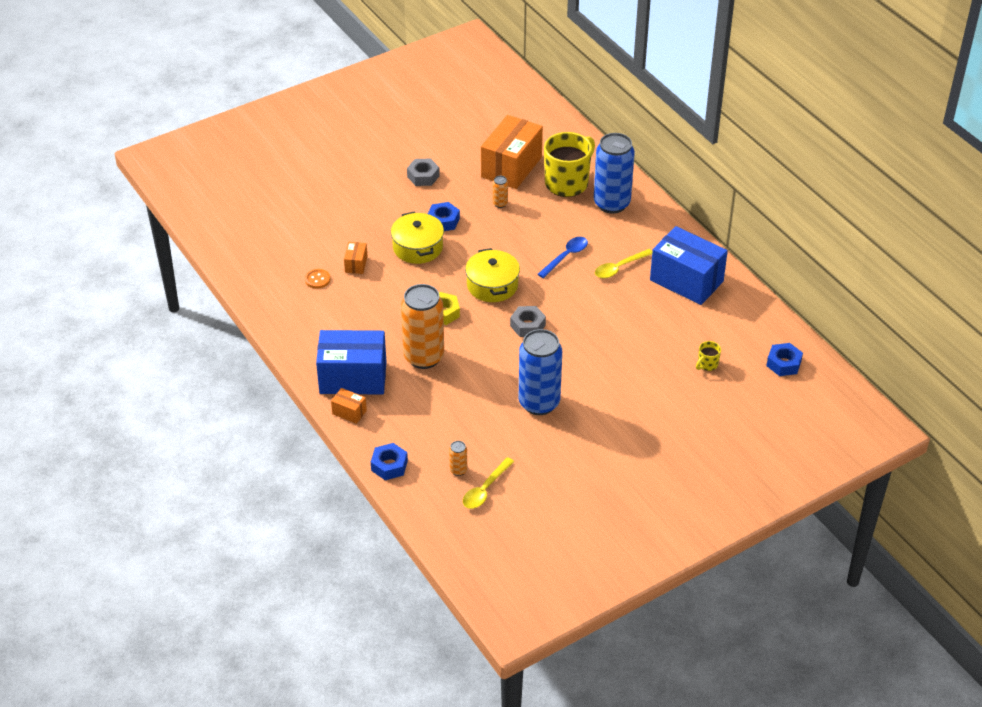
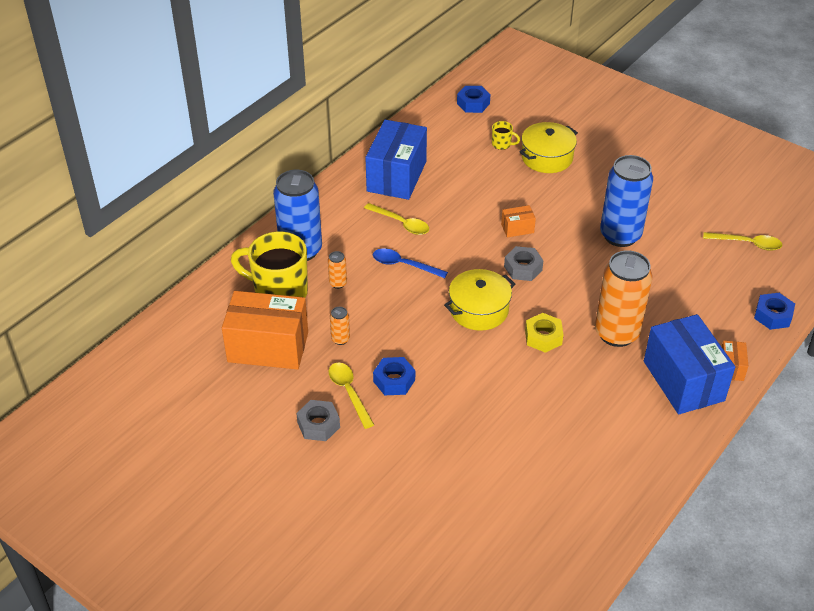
camera: 110 degrees left, 0 degrees up
orange button [305,269,330,289] -> none
orange box [344,242,367,274] -> orange box moved to [501,205,536,237]
yellow pot [391,211,444,264] -> yellow pot moved to [519,122,578,173]
orange can [449,441,467,476] -> orange can moved to [328,251,347,289]
none -> yellow spoon [329,362,374,429]

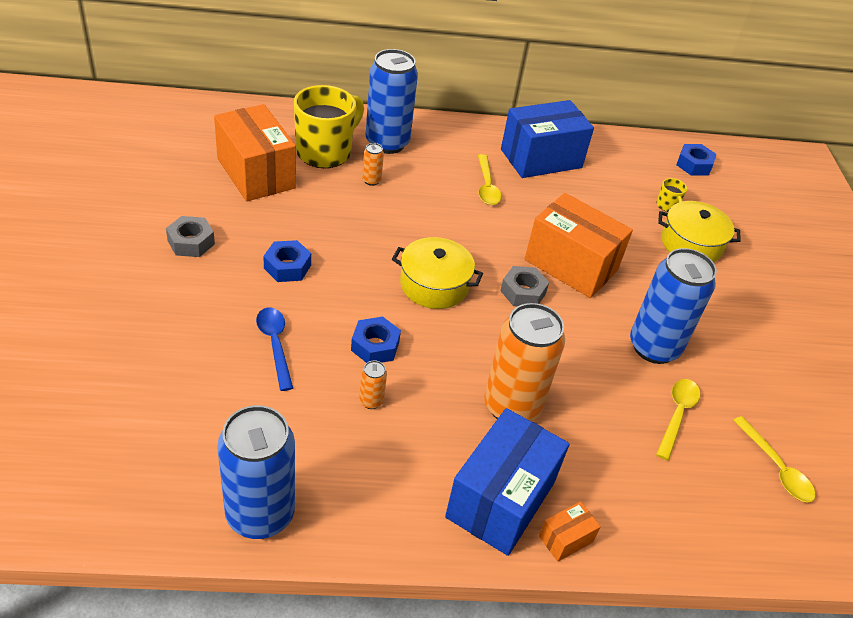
camera: 45 degrees right, 0 degrees up
yellow mug [231,231,308,298] -> yellow mug turned 60 degrees clockwise [294,85,364,168]
yellow spoon [329,362,374,429] -> yellow spoon moved to [656,379,700,460]
orange can [330,307,350,345] -> orange can moved to [359,360,387,409]
blue spoon [373,248,448,278] -> blue spoon moved to [256,308,293,391]
orange box [501,205,536,237] -> orange box [525,193,633,298], size x2.30
yellow nut [525,313,563,353] -> none
blue nut [754,293,795,330] -> blue nut moved to [351,316,401,363]
none -> blue can [217,405,295,539]

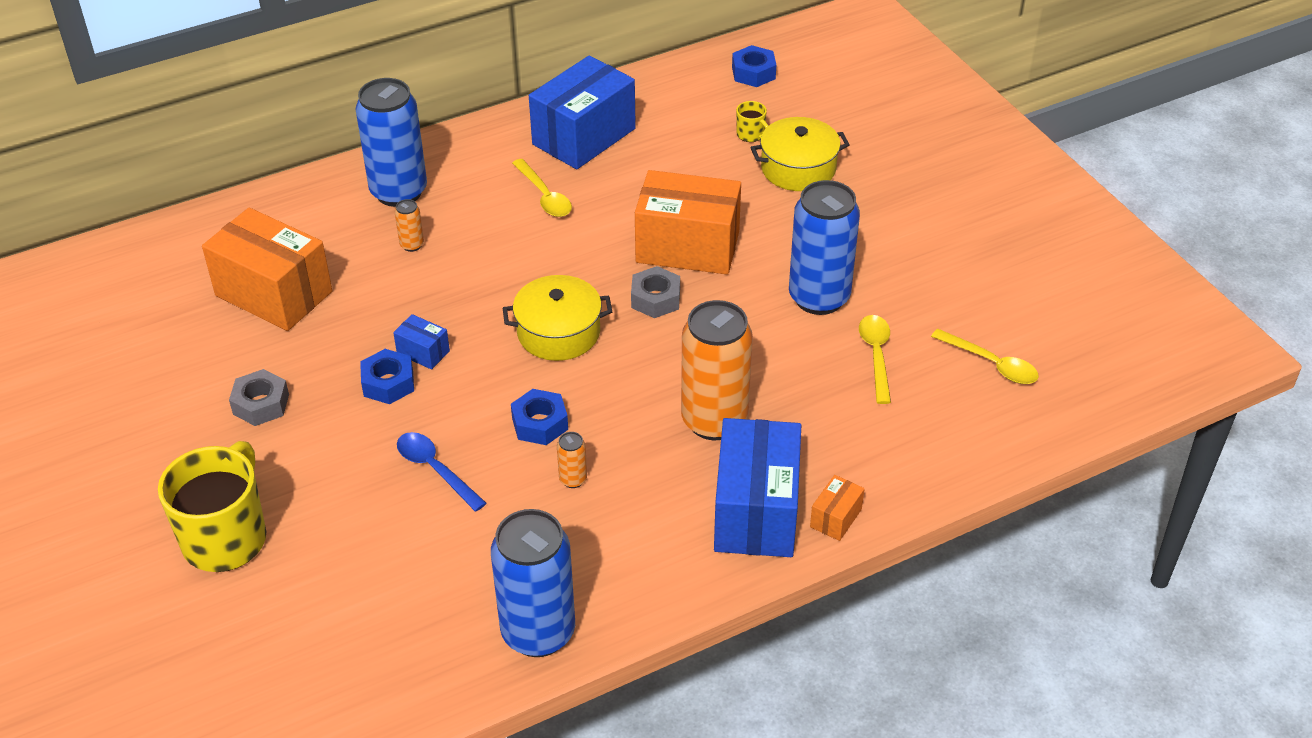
camera: 20 degrees left, 0 degrees up
yellow mug [294,85,364,168] -> yellow mug moved to [158,441,266,572]
none -> blue box [393,314,450,370]

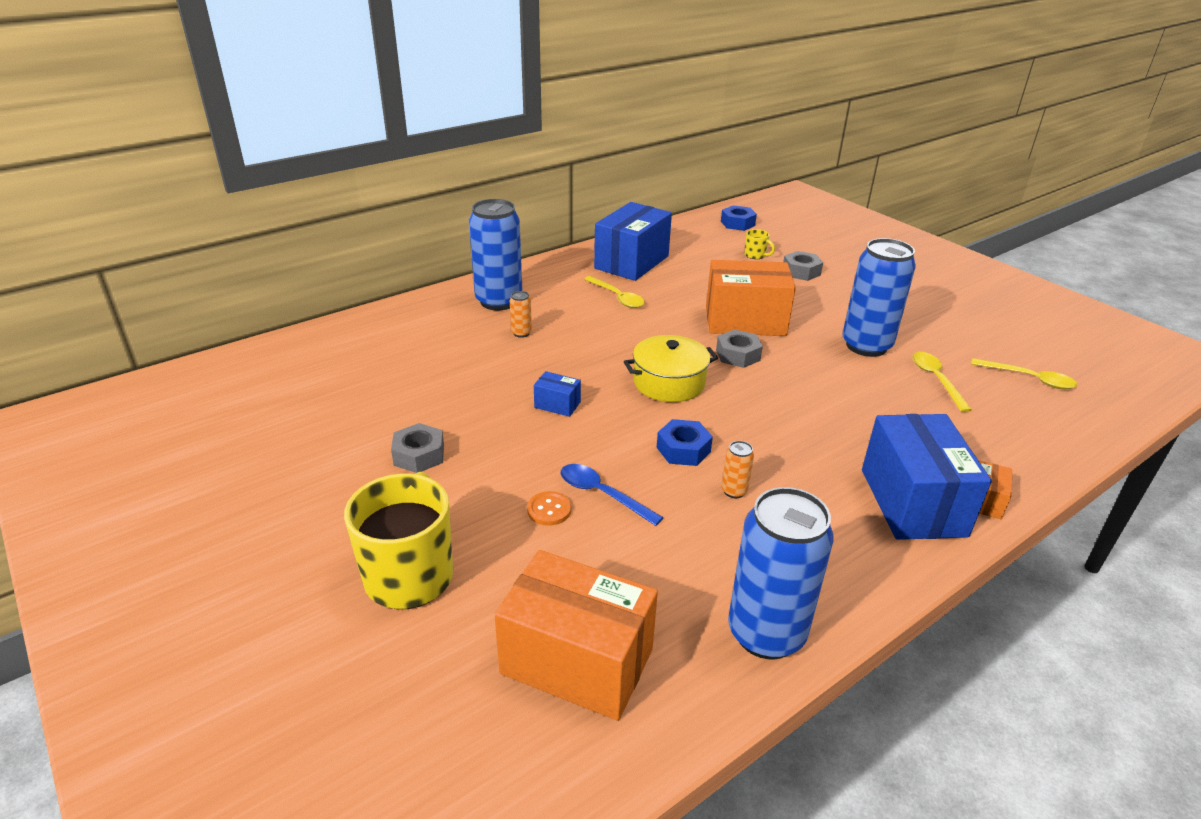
camera: 10 degrees left, 10 degrees down
orange box [202,208,332,331] -> orange box moved to [495,550,658,721]
blue nut [360,349,414,404] -> none
orange can [681,300,753,441] -> none
yellow pot [751,117,850,191] -> grey nut [783,251,823,281]
none -> orange button [527,491,571,526]

